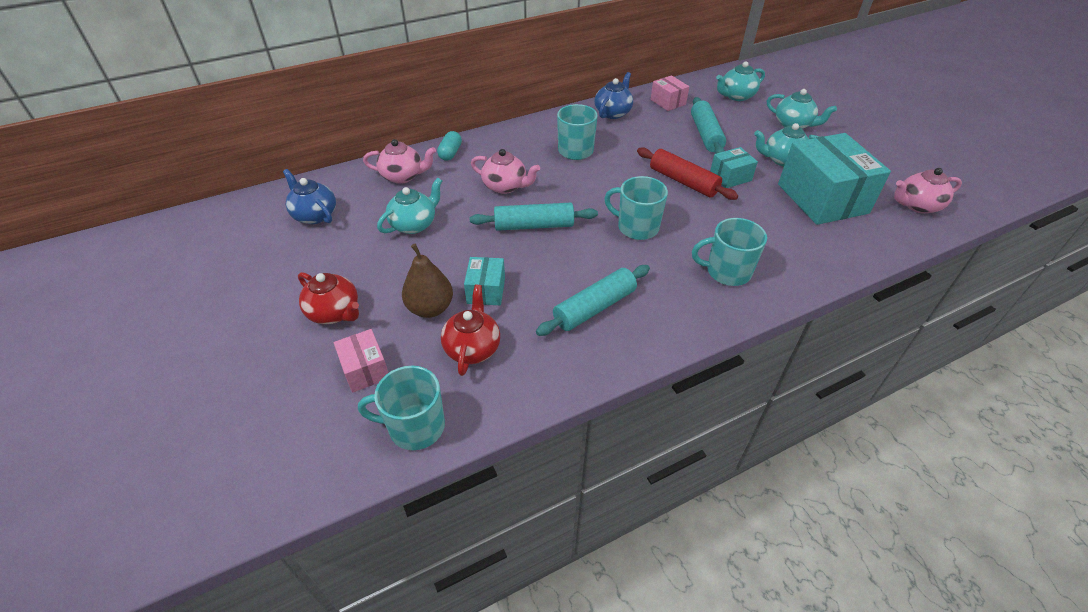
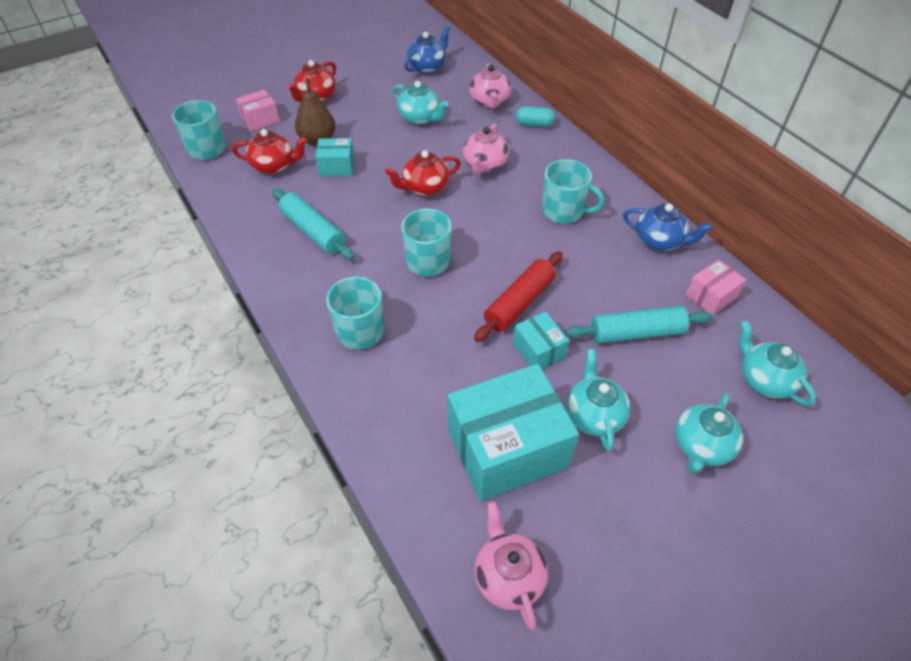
camera: 85 degrees right, 5 degrees up
turquoise rolling pin [469,203,598,231] -> red teapot [385,150,461,196]

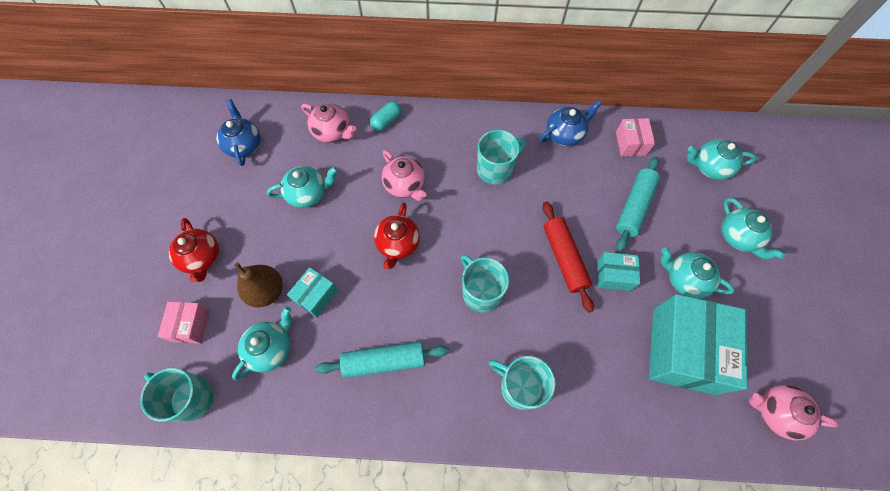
camera: 55 degrees left, 15 degrees up
red teapot [232,129,307,174] -> turquoise teapot [232,307,292,380]

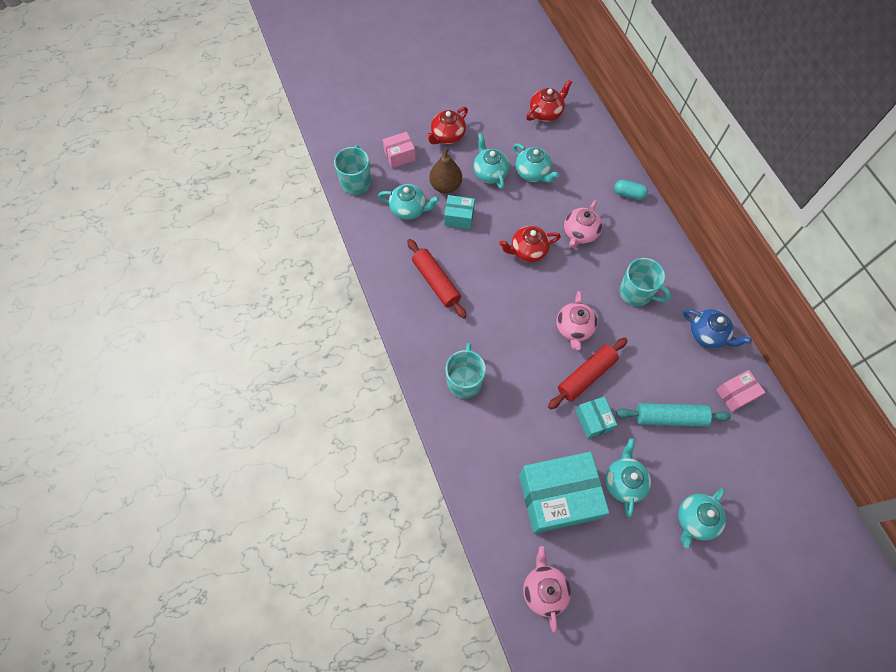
camera: 65 degrees right, 0 degrees up
blue teapot [216,99,261,166] -> red teapot [526,79,572,122]
pink teapot [301,103,356,142] -> pink teapot moved to [556,291,597,350]
turquoise rolling pin [315,341,449,378] -> red rolling pin [407,239,467,319]
turquoise mug [461,254,509,312] -> none
turquoise teapot [687,139,757,180] -> turquoise teapot moved to [473,133,510,189]

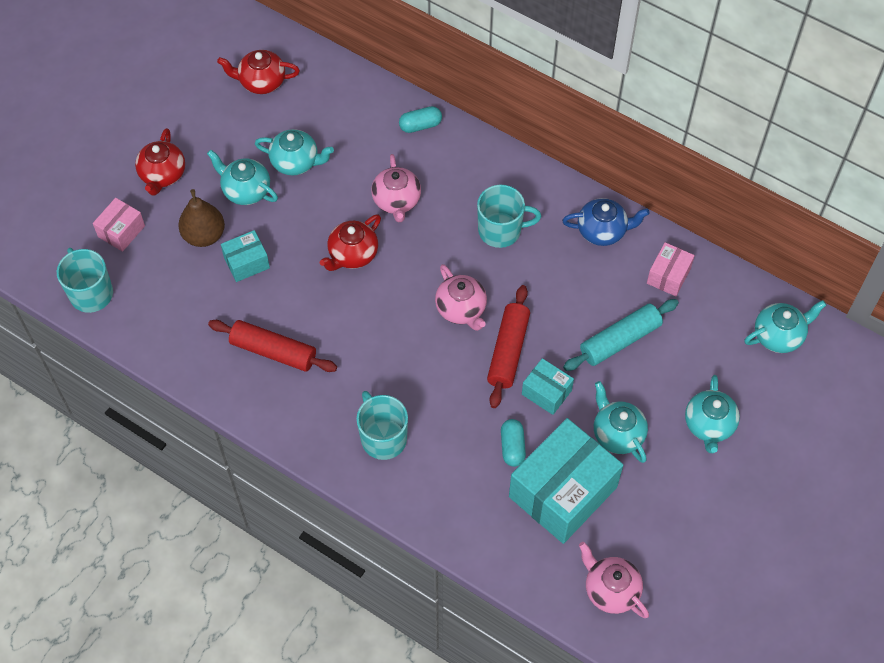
camera: 35 degrees left, 5 degrees down
turquoise teapot [378,184,440,220] -> turquoise teapot moved to [744,300,826,353]
red teapot [526,79,572,122] -> red teapot turned 105 degrees counterclockwise [217,50,300,94]
none -> turquoise capsule [501,419,526,467]

